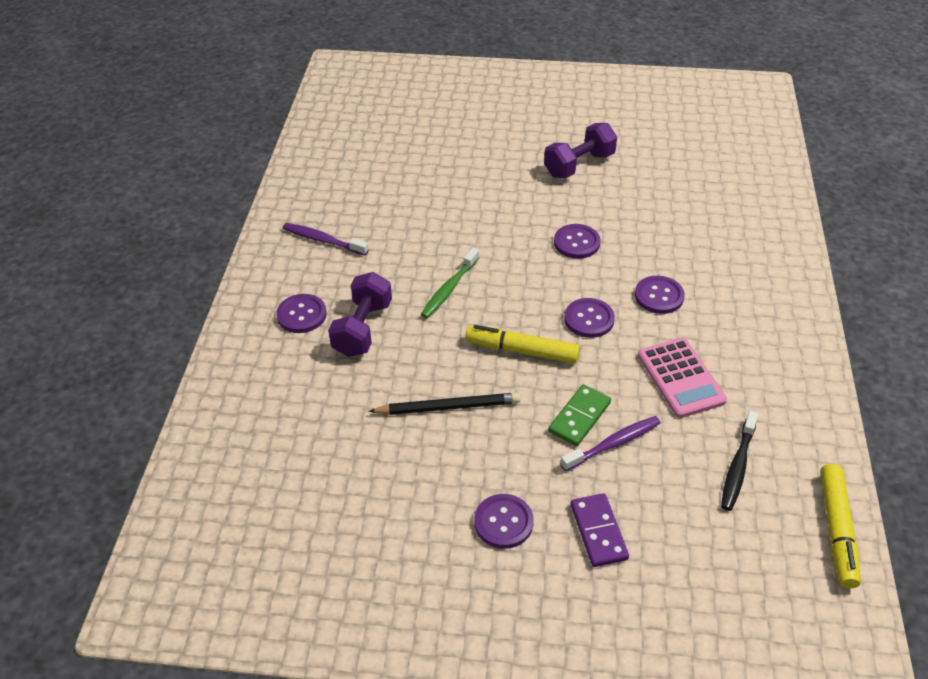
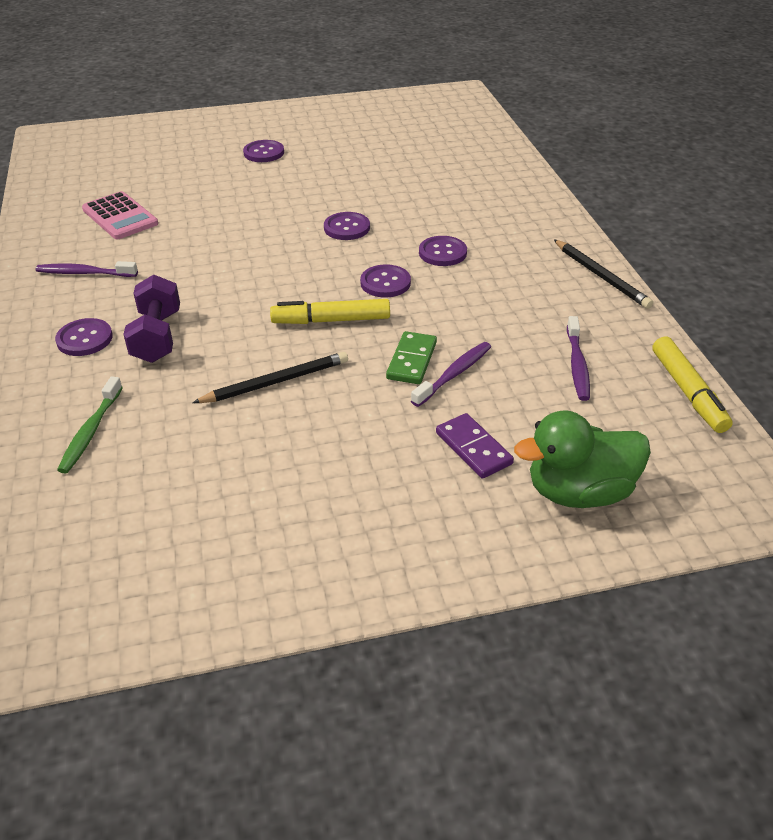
camera: 20 degrees left, 5 degrees down
green toothbrush [421,248,480,318] -> green toothbrush moved to [57,376,123,473]
purple button [474,494,534,549] -> purple button moved to [243,140,284,162]
purple dumbbell [544,123,617,178] -> none
pink calculator [638,338,727,418] -> pink calculator moved to [82,191,158,239]
black toothbrush [721,411,758,511] -> purple toothbrush [567,316,590,401]
none -> green duck [514,410,651,508]
none -> black pencil [554,239,653,309]

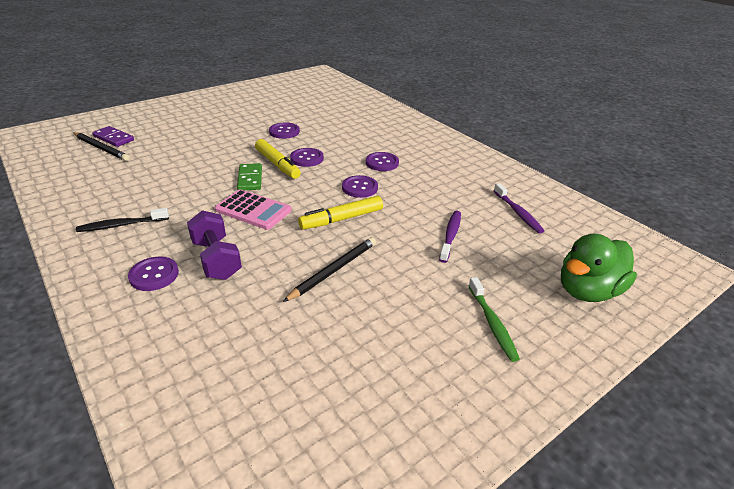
camera: 25 degrees left, 5 degrees down
purple toothbrush [36,261,138,277] -> black toothbrush [76,208,169,232]
green toothbrush [57,376,123,473] -> green toothbrush moved to [468,277,520,362]
pink calculator [82,191,158,239] -> pink calculator moved to [215,189,291,230]
purple button [243,140,284,162] -> purple button moved to [269,123,300,139]
green domino [386,331,437,384] -> green domino moved to [237,163,262,190]
purple domino [436,413,514,479] -> purple domino moved to [92,126,134,147]
black pencil [554,239,653,309] -> black pencil moved to [73,132,130,161]
yellow marker [653,337,733,433] -> yellow marker moved to [255,139,301,179]

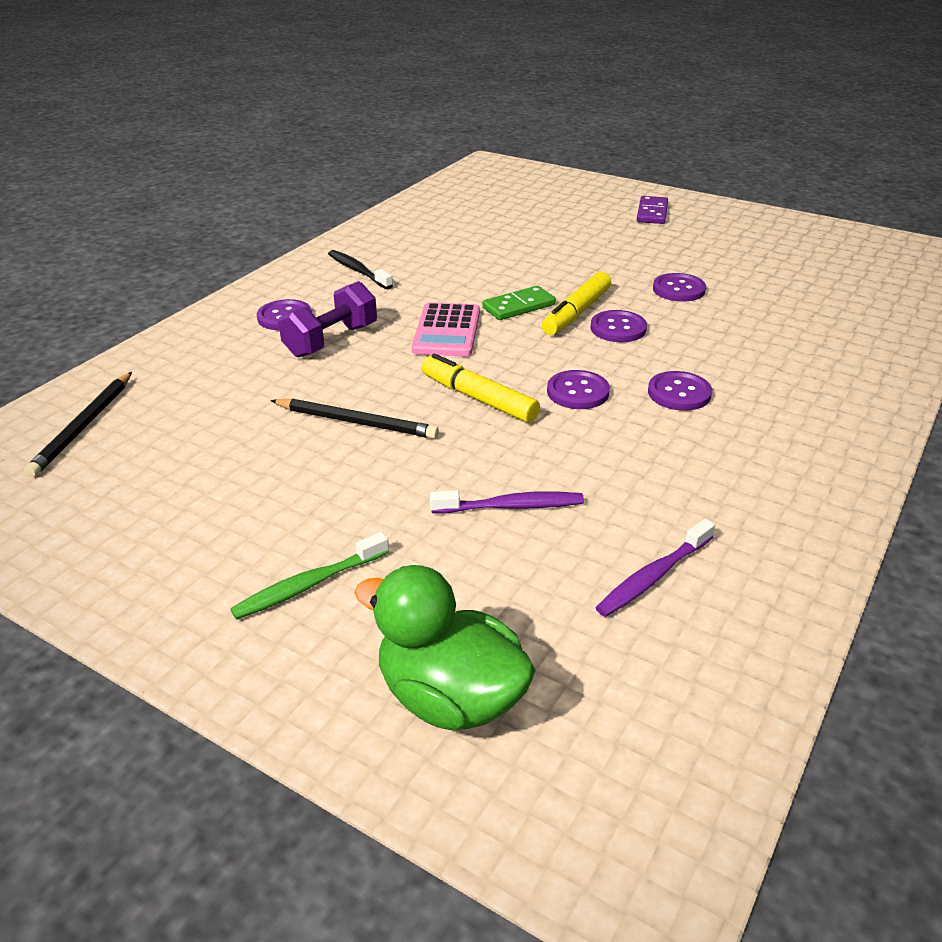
camera: 70 degrees right, 0 degrees up
black pencil [73,132,130,161] -> black pencil moved to [24,372,132,477]
purple domino [92,126,134,147] -> purple domino moved to [637,196,668,224]

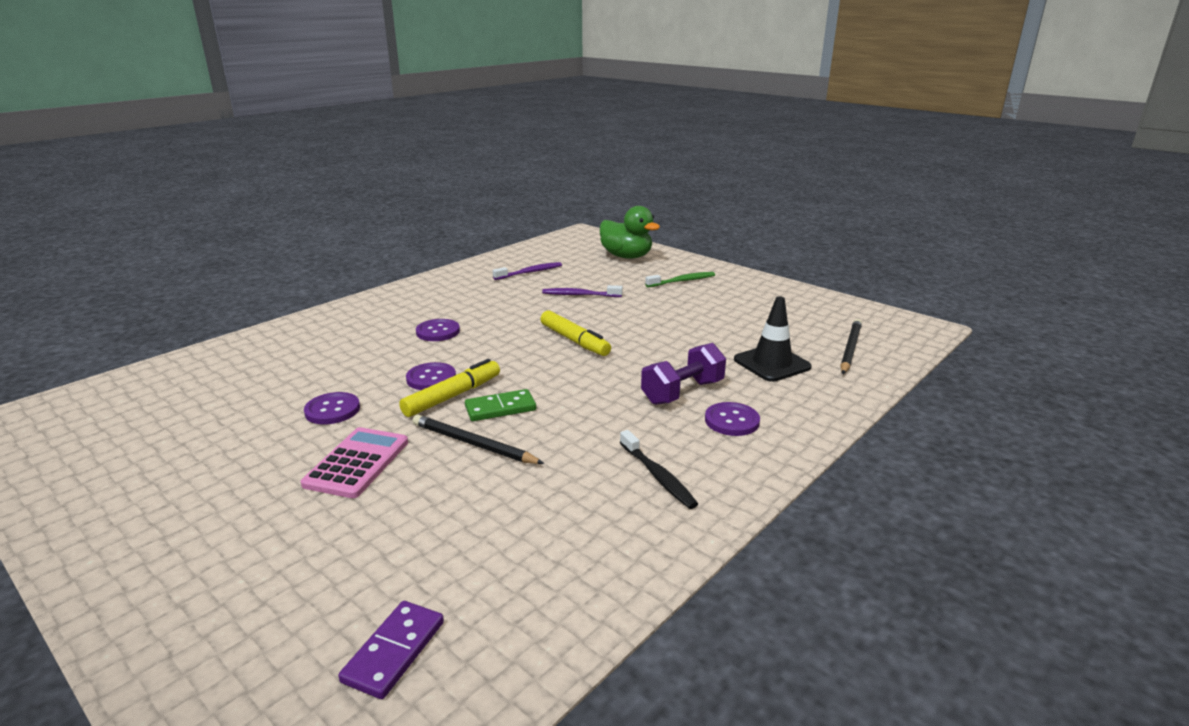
camera: 170 degrees left, 10 degrees down
black pencil [270,399,439,439] -> black pencil moved to [412,415,544,464]
pink calculator [412,302,480,356] -> pink calculator moved to [301,427,408,498]
purple button [547,370,610,409] -> none
purple domino [637,196,668,224] -> purple domino moved to [338,601,444,699]
none -> black traffic cone [734,296,812,382]

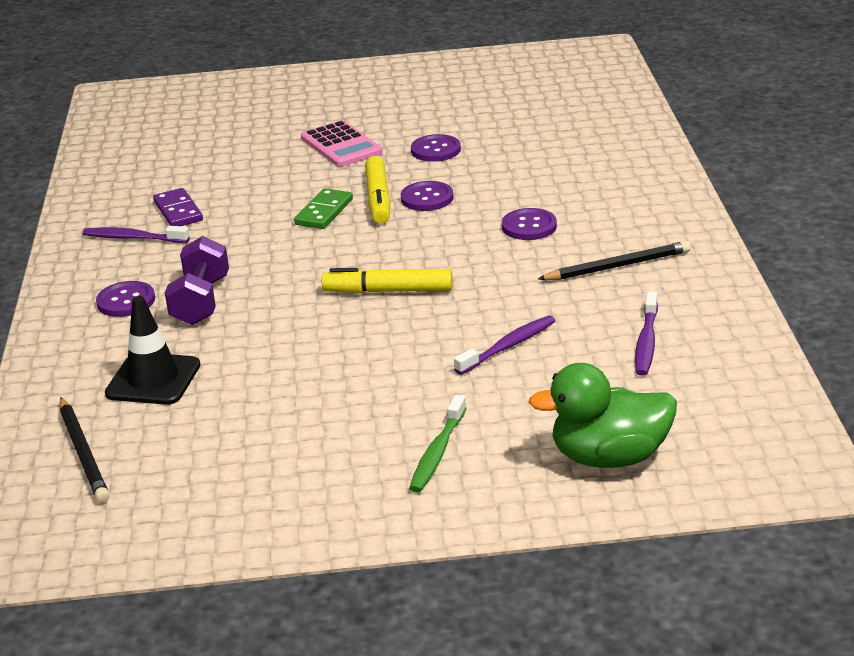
camera: 135 degrees right, 5 degrees up
purple domino [338,601,444,699] -> purple domino moved to [153,188,203,226]
black pencil [412,415,544,464] -> black pencil moved to [538,241,691,280]
black toothbrush [620,430,698,509] -> purple toothbrush [83,226,190,243]

